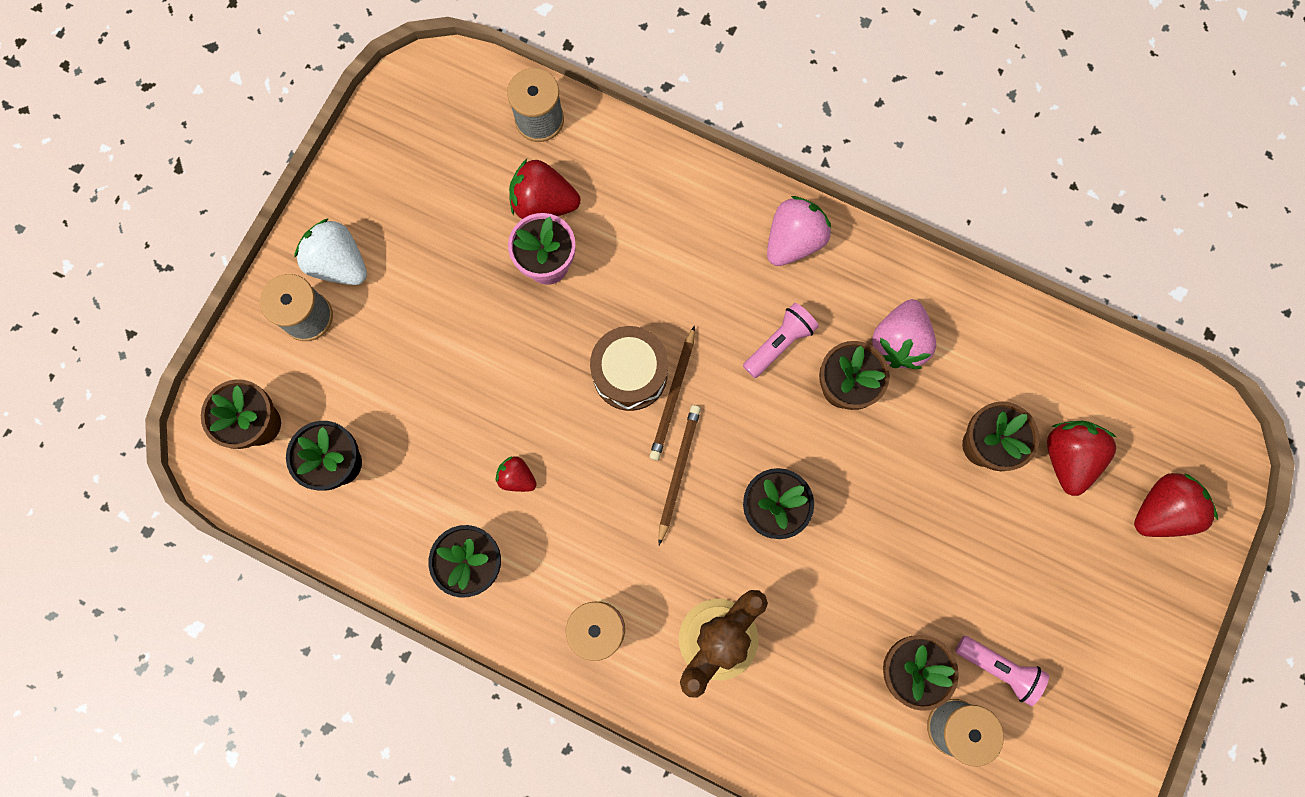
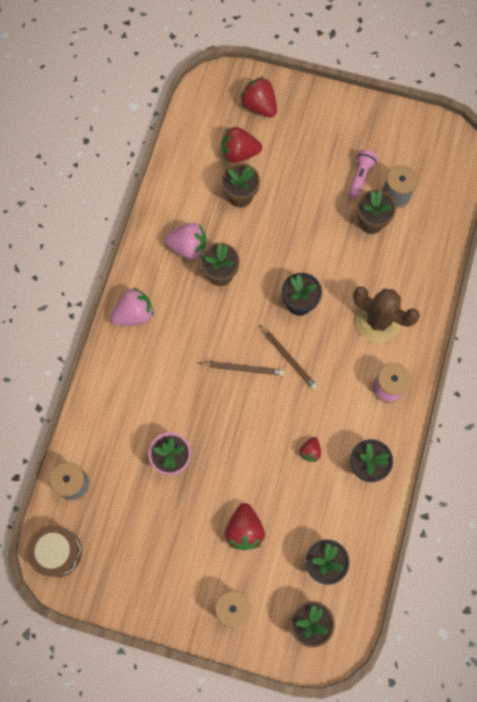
camera: 100 degrees left, 5 degrees down
white strawberry [295,218,367,285] -> none
red strawberry [509,159,581,219] -> red strawberry moved to [225,503,265,550]
brown drum [590,326,668,411] -> brown drum moved to [27,525,82,578]
brown pencil [658,405,701,545] -> brown pencil turned 135 degrees counterclockwise [259,324,317,390]
pink flashlight [743,303,819,378] -> none
pink strawberry [767,196,831,266] -> pink strawberry turned 120 degrees clockwise [111,287,154,326]

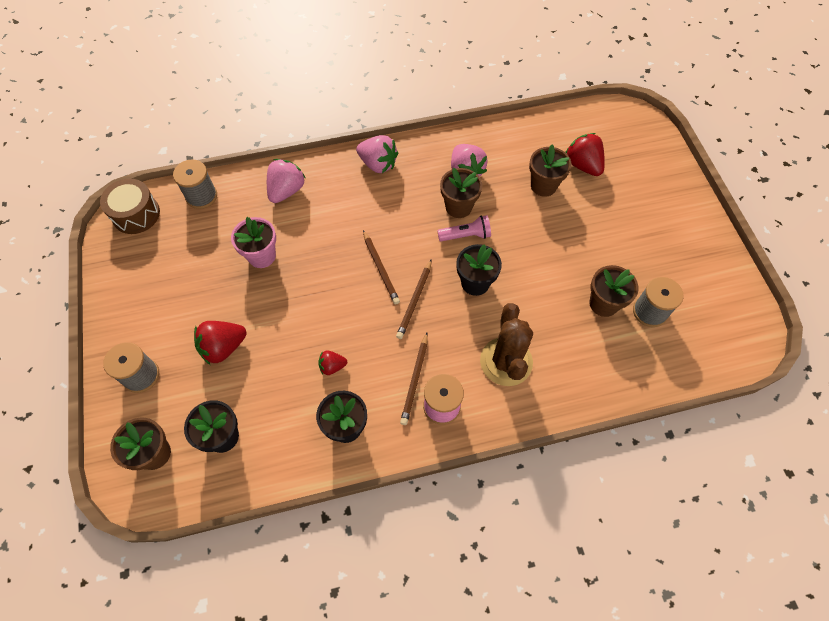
camera: 60 degrees right, 10 degrees down
red strawberry [240,77,277,117] -> none
pink flashlight [348,150,378,198] -> pink flashlight moved to [437,215,491,241]
none -> pink strawberry [267,159,305,203]
none -> brown pencil [400,333,428,425]

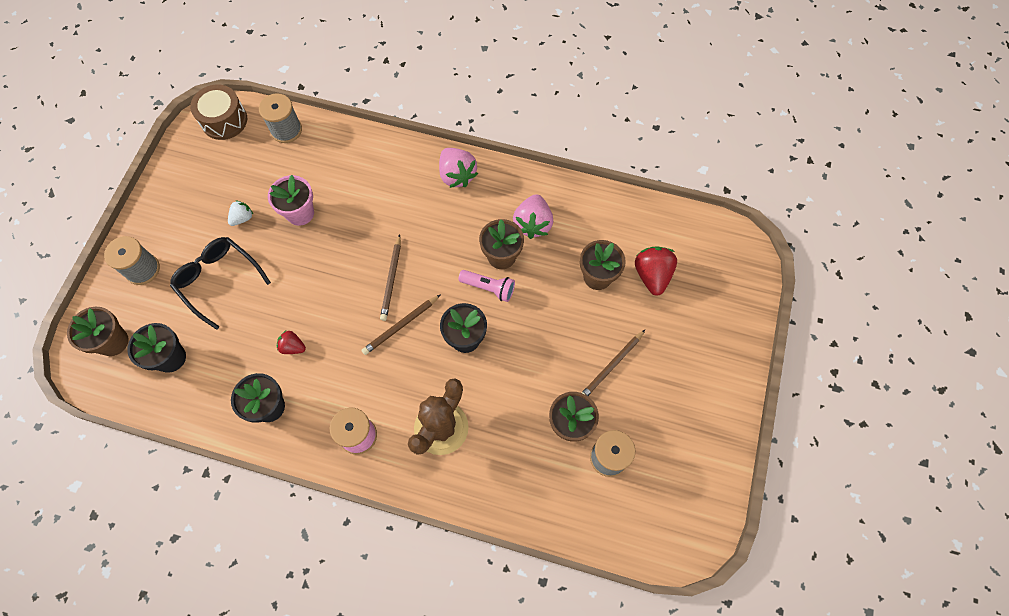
camera: 30 degrees right, 5 degrees up
red strawberry [194,321,247,365] -> black glasses [170,237,271,330]
pink strawberry [267,159,305,203] -> none
brown pencil [400,333,428,425] -> brown pencil moved to [582,330,645,396]
none -> white strawberry [228,200,253,226]

